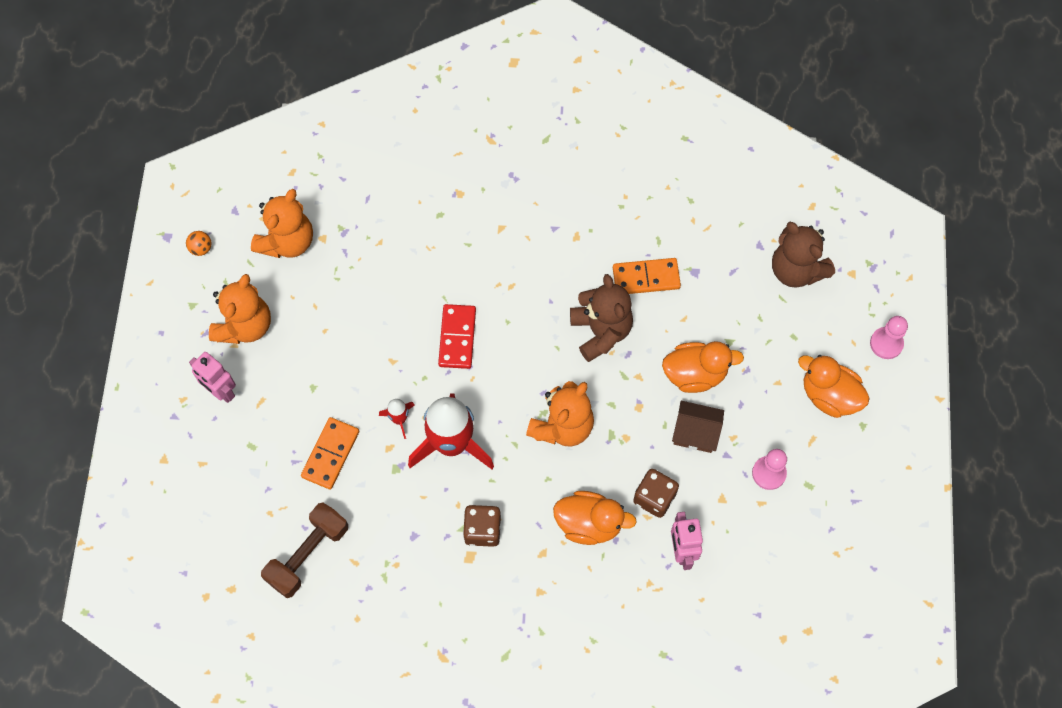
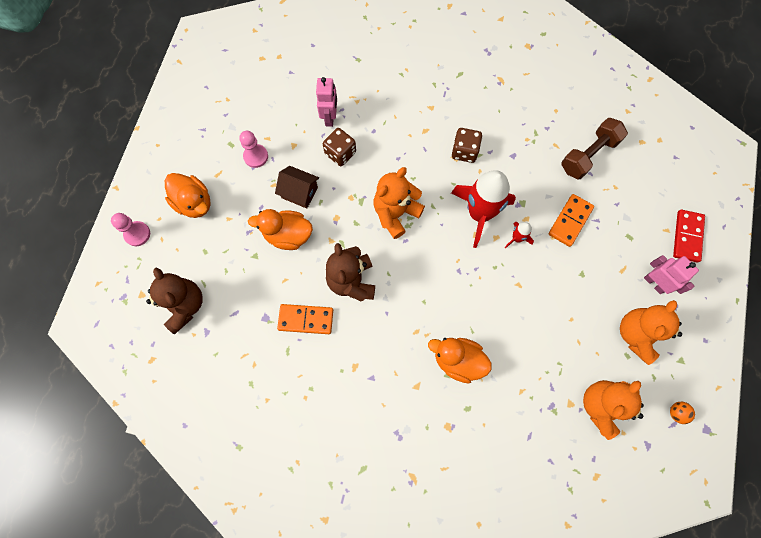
camera: 170 degrees left, 5 degrees up
red domino [438,304,476,369] -> red domino moved to [673,210,705,263]
orange duck [553,491,637,545] -> orange duck moved to [428,338,492,384]

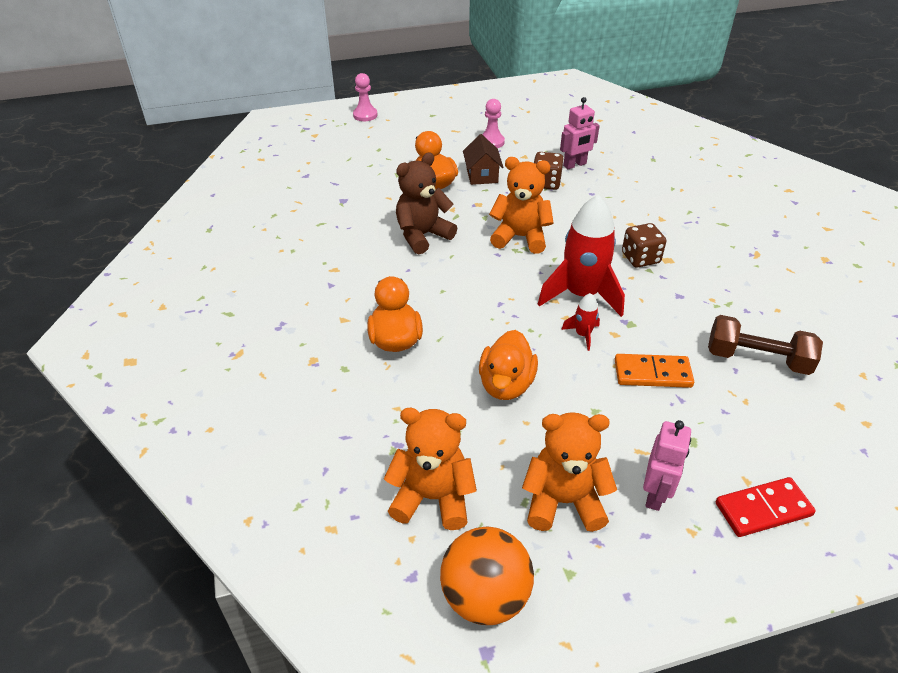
camera: 60 degrees right, 30 degrees down
brown teddy bear [146,268,203,334] -> none
orange duck [165,173,211,218] -> orange duck moved to [479,330,538,400]
orange domino [277,304,333,334] -> none
orange ball [670,402,695,424] -> orange ball [440,527,534,625], size x2.43

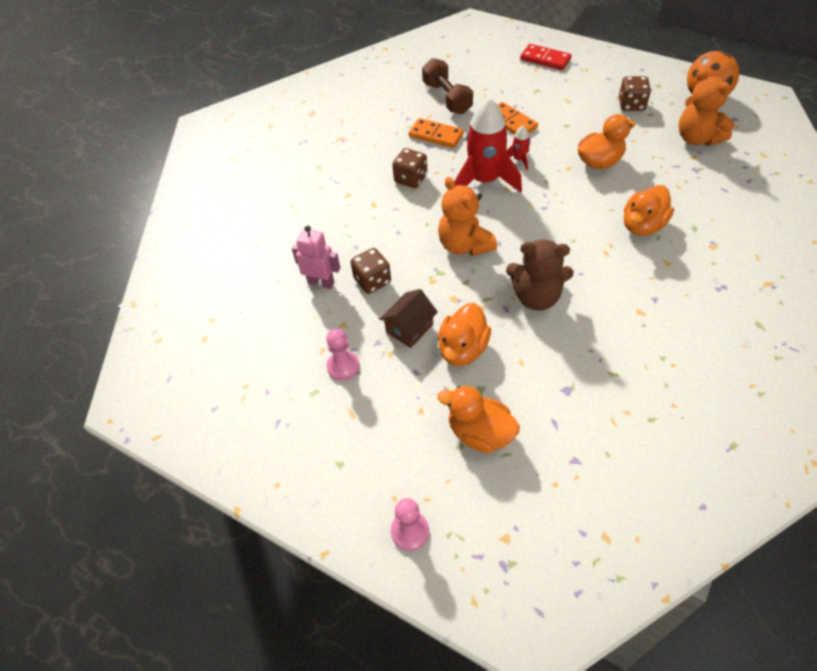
camera: 130 degrees left, 10 degrees up
orange teddy bear [522,412,617,532] -> brown dice [619,76,651,111]
pink robot [643,420,691,511] -> none
none -> orange domino [409,118,464,148]
none -> orange duck [437,386,520,453]

